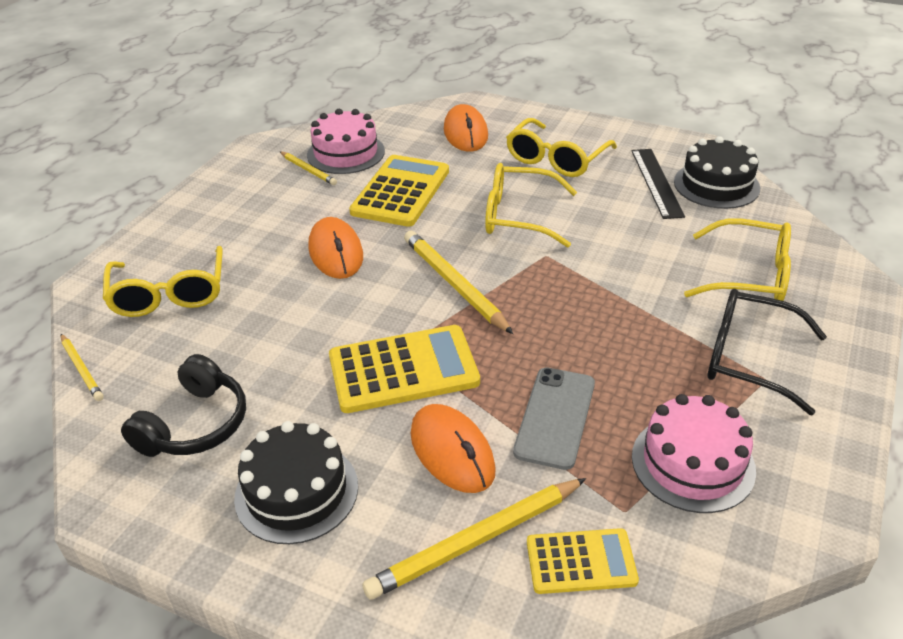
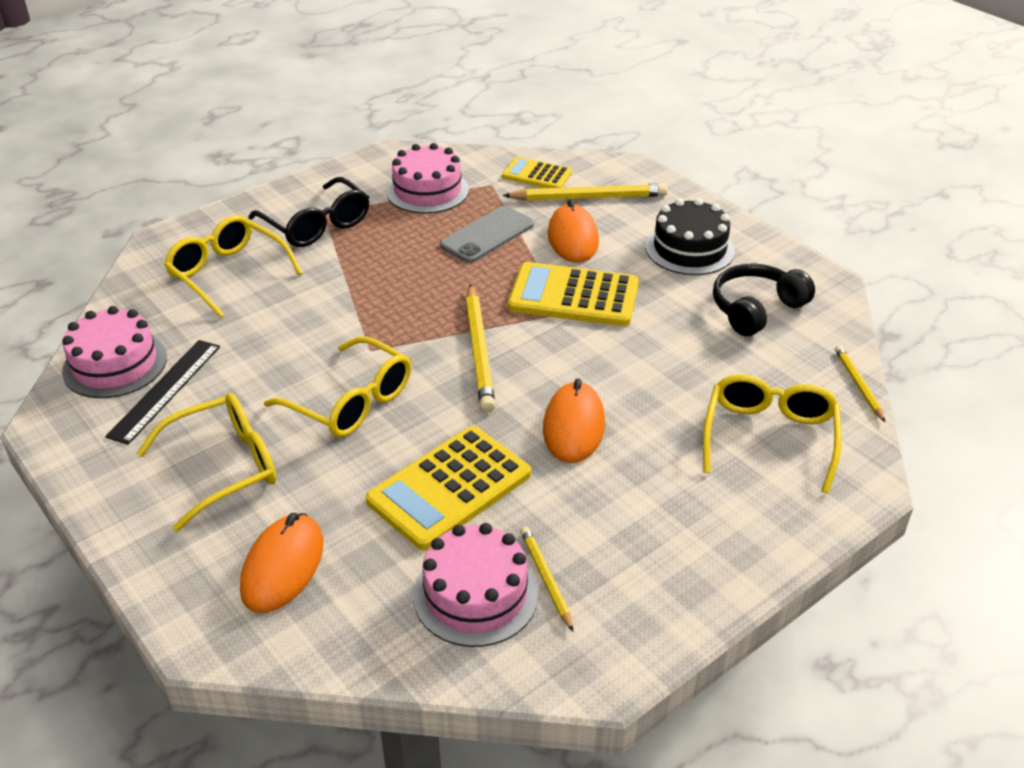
camera: 155 degrees left, 0 degrees up
black cake [674,136,760,209] -> pink cake [62,306,167,398]

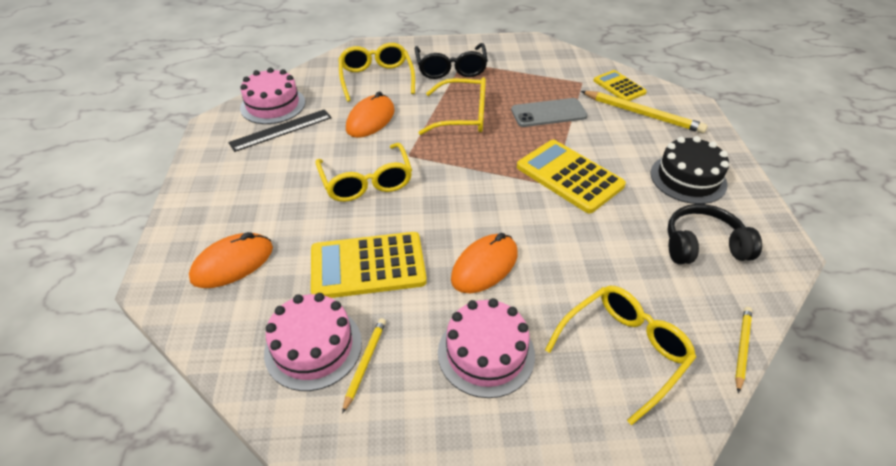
camera: 35 degrees right, 5 degrees up
yellow glasses [137,393,276,532] -> yellow glasses moved to [418,77,486,135]
pink cake [386,143,469,214] -> pink cake moved to [438,298,535,398]
yellow pencil [466,284,495,412] -> none
orange mouse [548,199,599,263] -> orange mouse moved to [346,91,395,138]

